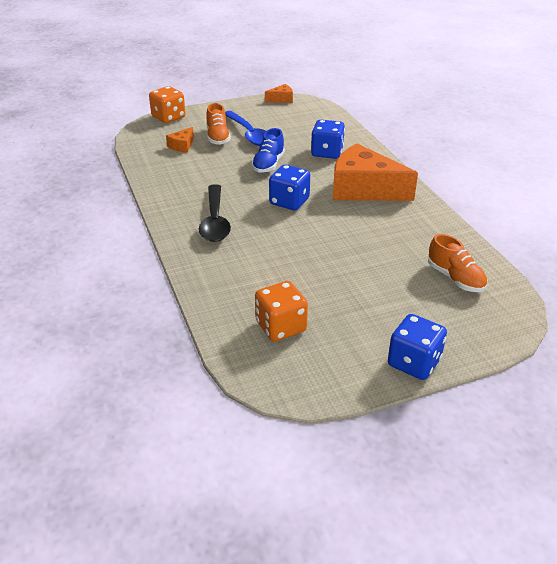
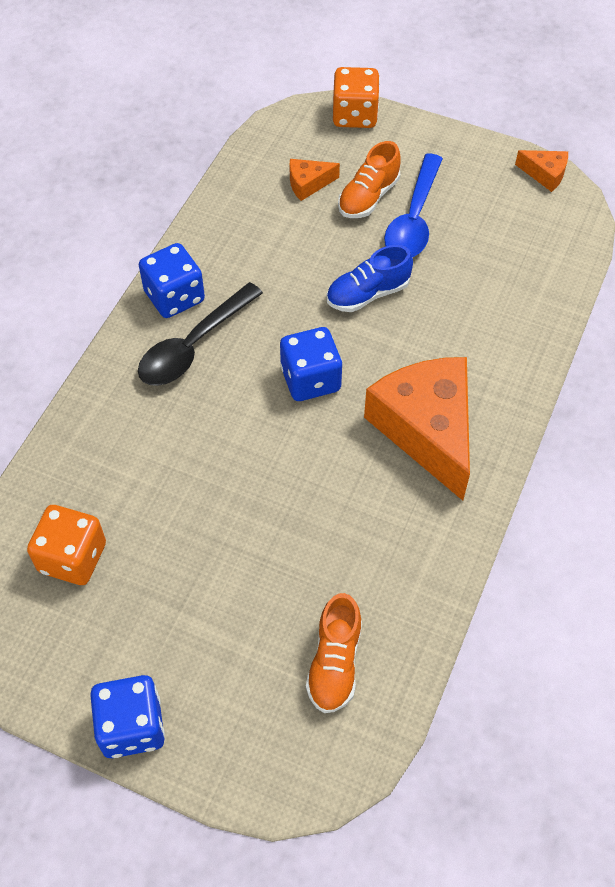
camera: 45 degrees right, 20 degrees up
blue dice [311,120,345,159] -> blue dice moved to [139,243,205,318]

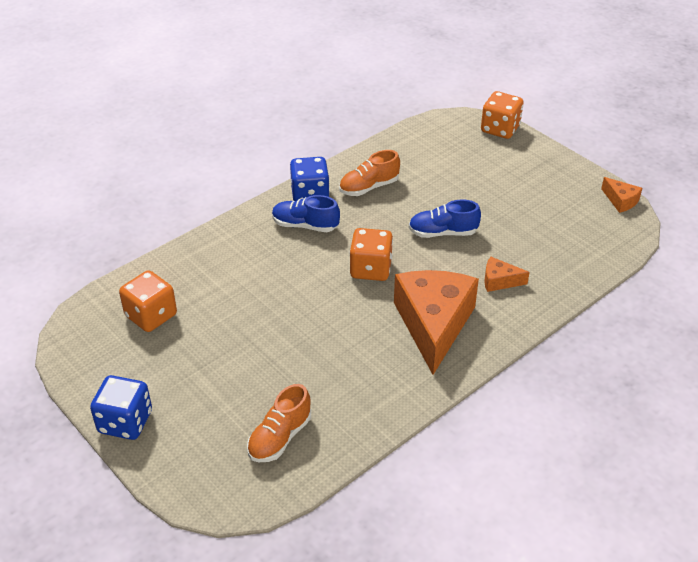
camera: 25 degrees right, 15 degrees down
black spoon [138,282,263,386] -> blue shoe [272,195,340,232]
blue dice [280,327,342,401] -> orange dice [349,228,393,281]
orange cheese [289,159,340,201] -> orange cheese moved to [484,257,530,292]
orange shoe [338,141,401,218] -> orange shoe moved to [339,150,400,196]
blue spoon [384,154,443,257] -> none

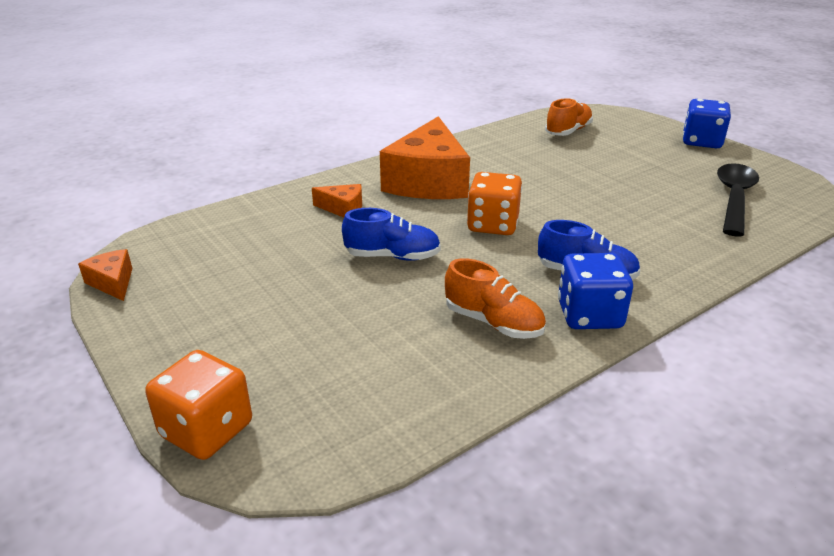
camera: 175 degrees left, 10 degrees down
orange dice [119,270,177,332] -> black spoon [717,163,759,237]
orange shoe [339,150,400,196] -> orange shoe turned 60 degrees clockwise [445,258,546,339]

